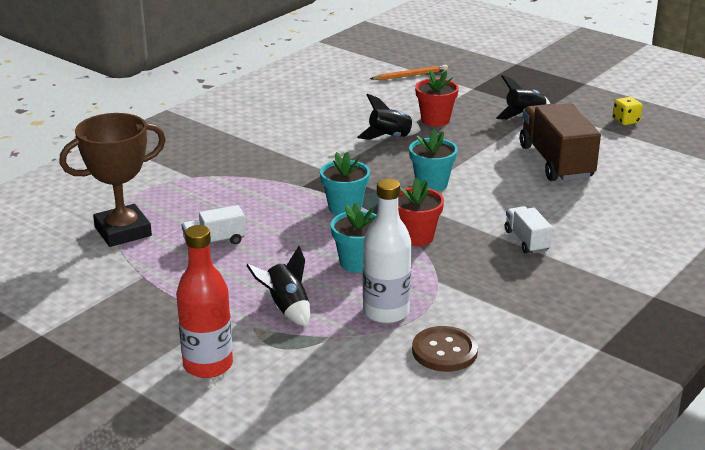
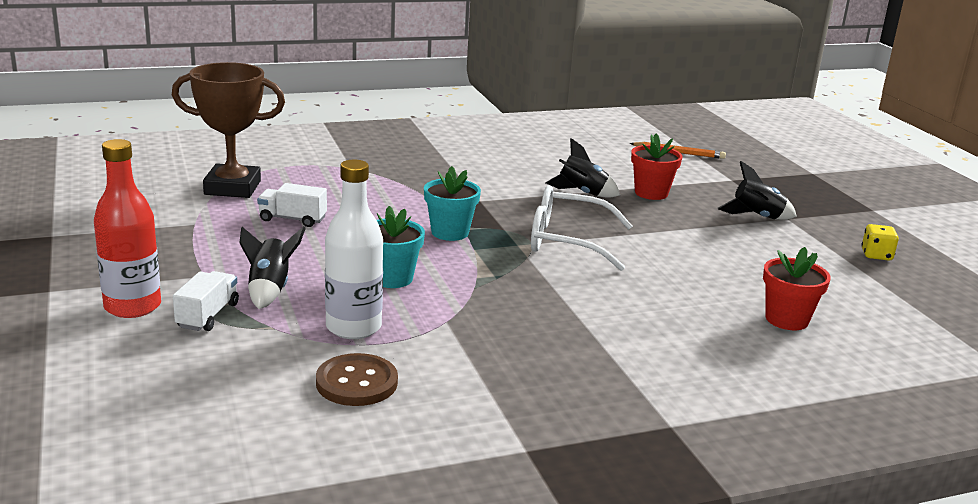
camera: 30 degrees right, 5 degrees down
red flower pot [398,178,444,246] -> red flower pot moved to [763,247,831,330]
turquoise flower pot [409,129,458,192] -> white glasses [531,185,632,271]
white truck [505,206,553,253] -> white truck moved to [173,271,239,331]
brown truck [520,103,601,181] -> none

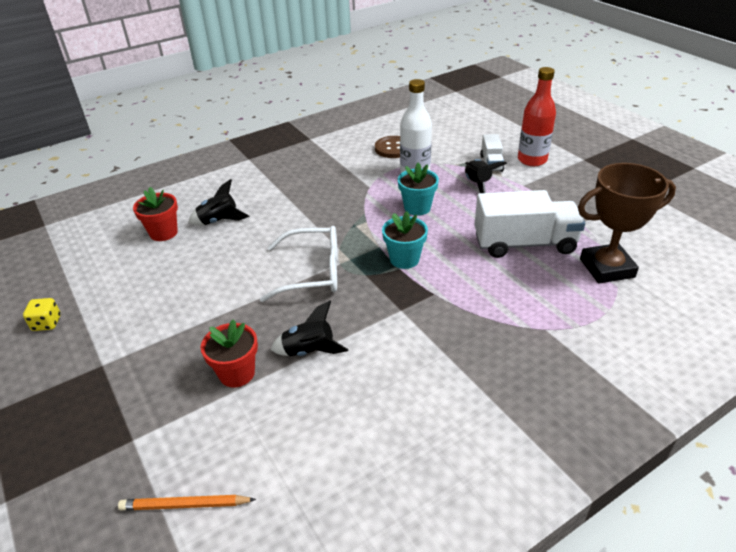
camera: 170 degrees right, 15 degrees up
white truck [257,183,327,227] -> white truck [474,190,585,258], size x1.97
black rocket [718,161,797,220] -> black rocket moved to [188,179,250,225]

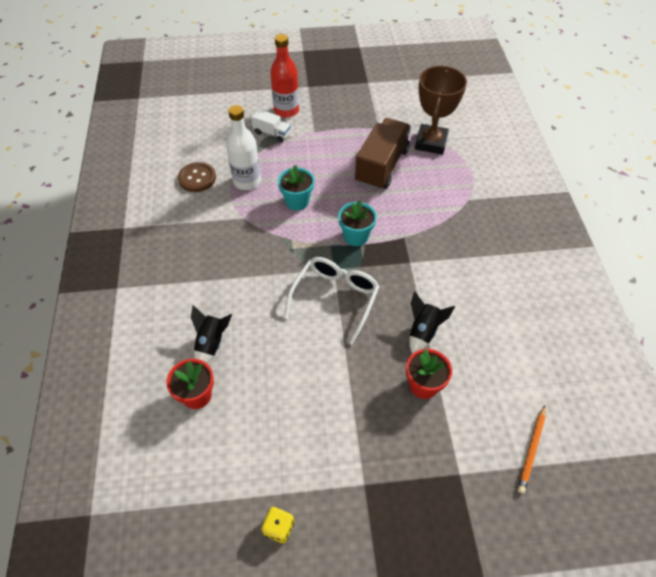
camera: 65 degrees left, 15 degrees up
black rocket [465,159,507,193] -> none
white truck [474,190,585,258] -> brown truck [355,118,411,190]

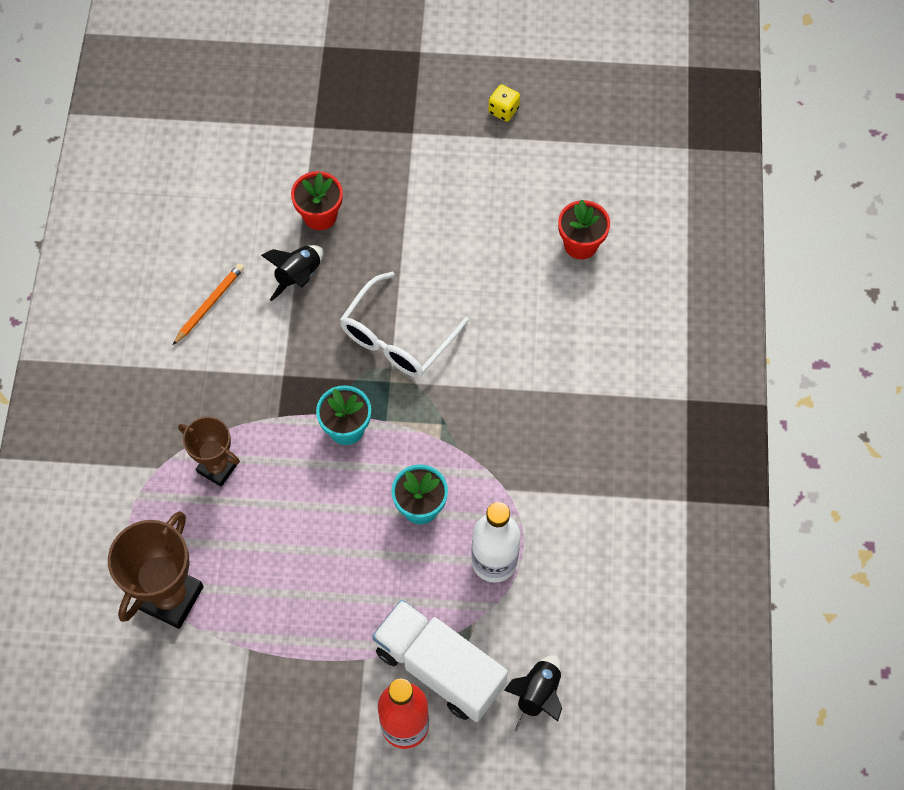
camera: 170 degrees left, 10 degrees up
brown button [178,162,216,192] -> none
black rocket [191,305,232,364] -> black rocket moved to [504,655,562,732]
white truck [251,109,291,142] -> white truck [372,600,508,722], size x1.97
brown truck [355,118,411,190] -> none
orange pencil [518,405,546,494] -> orange pencil moved to [173,263,244,345]
none -> brown trophy [178,417,240,487]

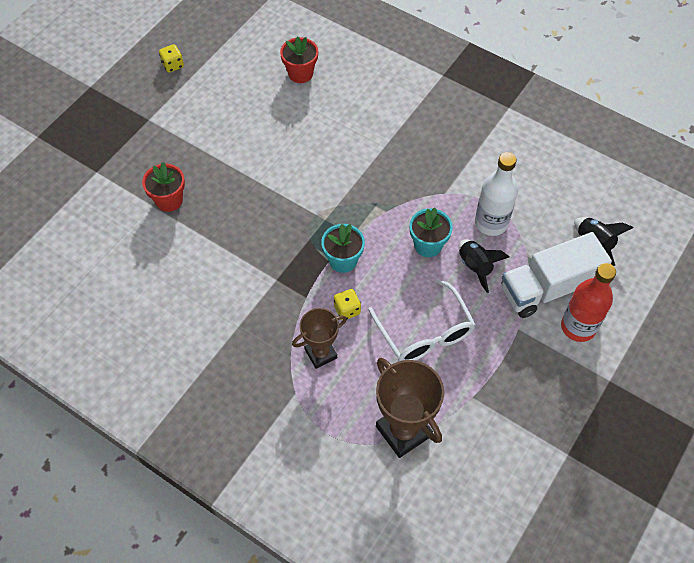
camera: 60 degrees left, 5 degrees down
orange pencil [173,263,244,345] -> none
black rocket [261,245,323,301] -> black rocket moved to [459,239,509,293]
white glasses [340,272,469,378] -> white glasses moved to [368,279,475,361]
none -> yellow dice [334,289,361,320]

